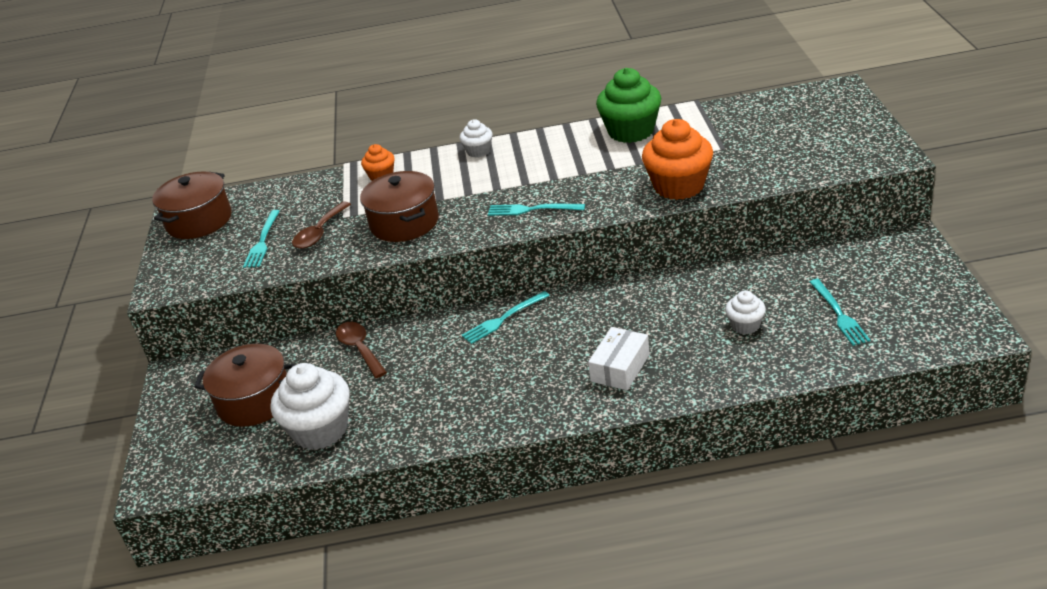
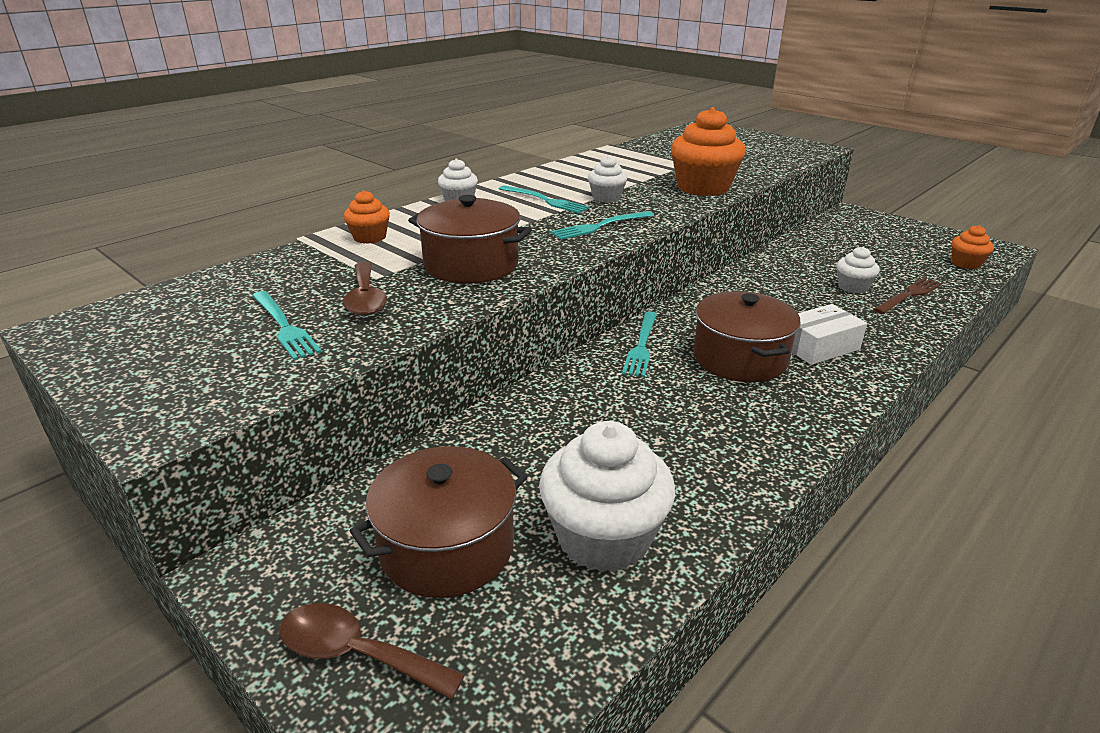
camera: 45 degrees left, 5 degrees down
brown pot [152,171,231,239] -> brown pot moved to [693,291,801,382]
brown spoon [336,322,387,378] -> brown spoon moved to [280,603,465,699]
white box [588,327,650,390] -> white box turned 75 degrees clockwise [792,304,867,365]
green cupcake [596,68,661,143] -> none
turquoise fork [810,279,870,346] -> turquoise fork moved to [499,185,590,213]
none -> white cupcake [588,155,627,202]
none -> brown fork [873,278,942,314]
none -> orange cupcake [952,225,994,269]

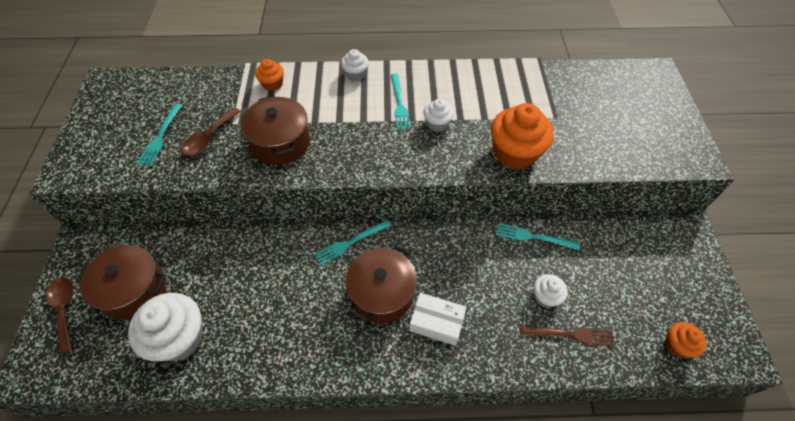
camera: 45 degrees right, 25 degrees up
turquoise fork [551,211,654,240] -> turquoise fork moved to [496,223,580,250]

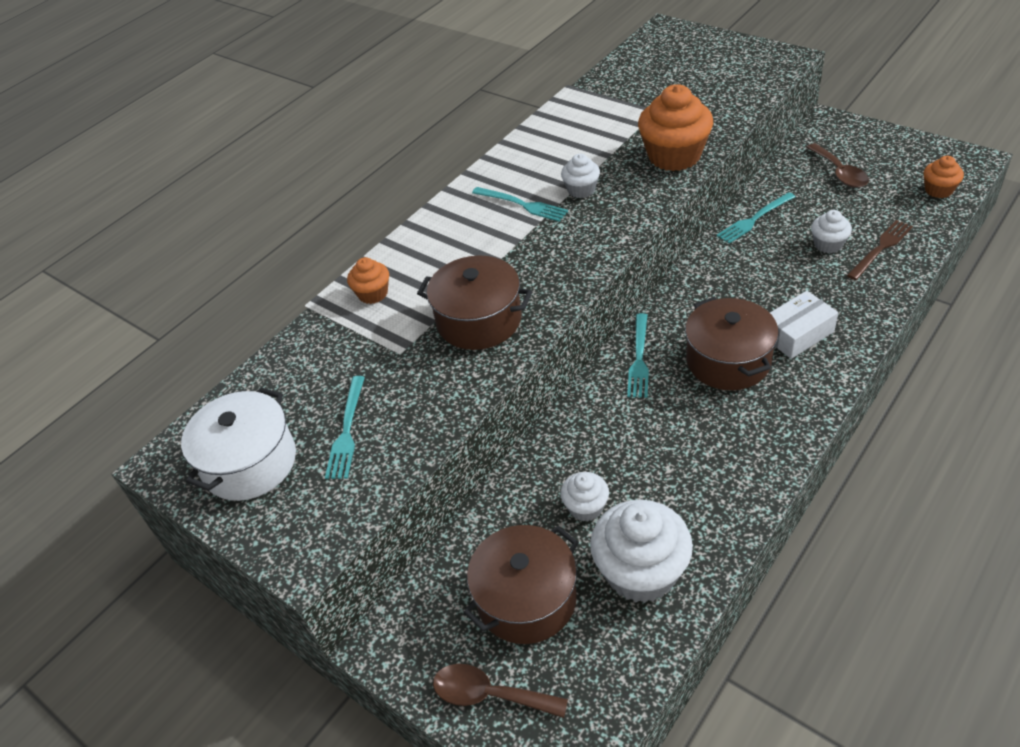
camera: 45 degrees left, 10 degrees down
turquoise fork [137,104,182,166] -> turquoise fork turned 45 degrees clockwise [325,376,365,479]
brown spoon [181,108,241,156] -> brown spoon moved to [806,143,869,188]
white cupcake [341,49,369,81] -> white cupcake moved to [560,472,609,521]
none -> white pot [181,387,296,501]

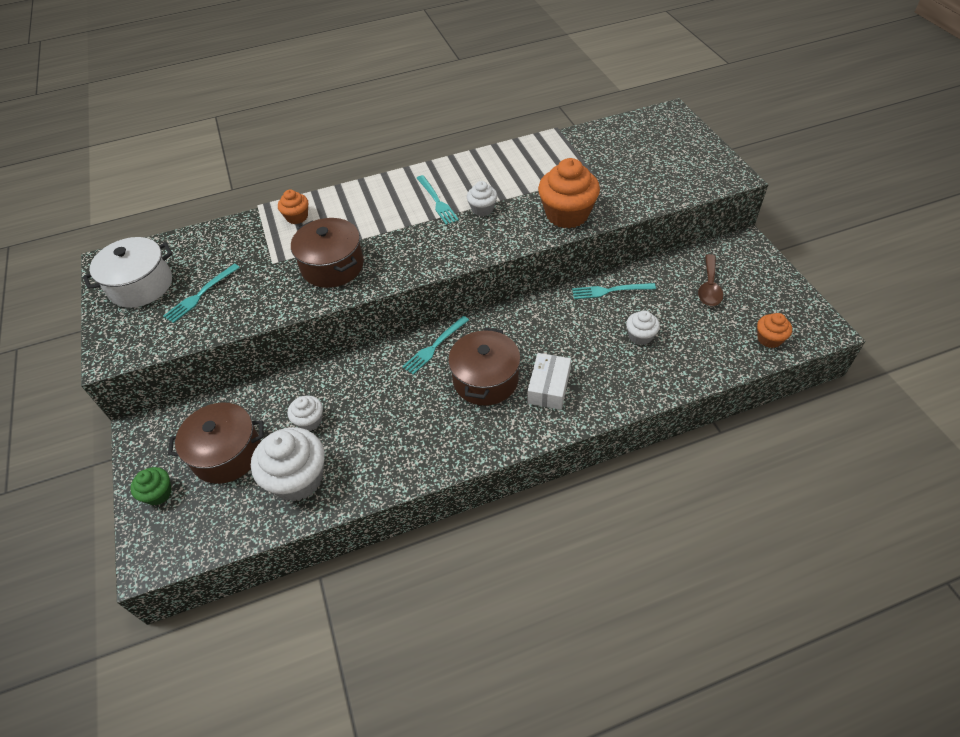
camera: 30 degrees right, 5 degrees up
brown spoon [433,664,568,718] -> green cupcake [130,467,172,505]
white box [770,291,839,359] -> white box turned 75 degrees counterclockwise [527,353,571,410]
brown fork [847,220,913,280] -> none

